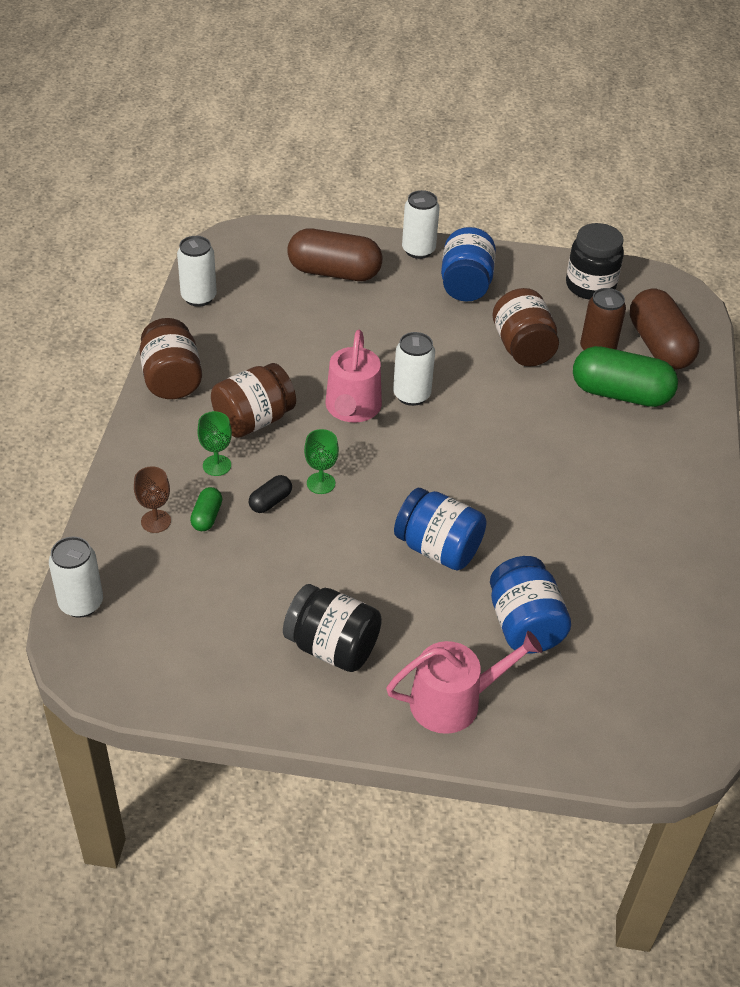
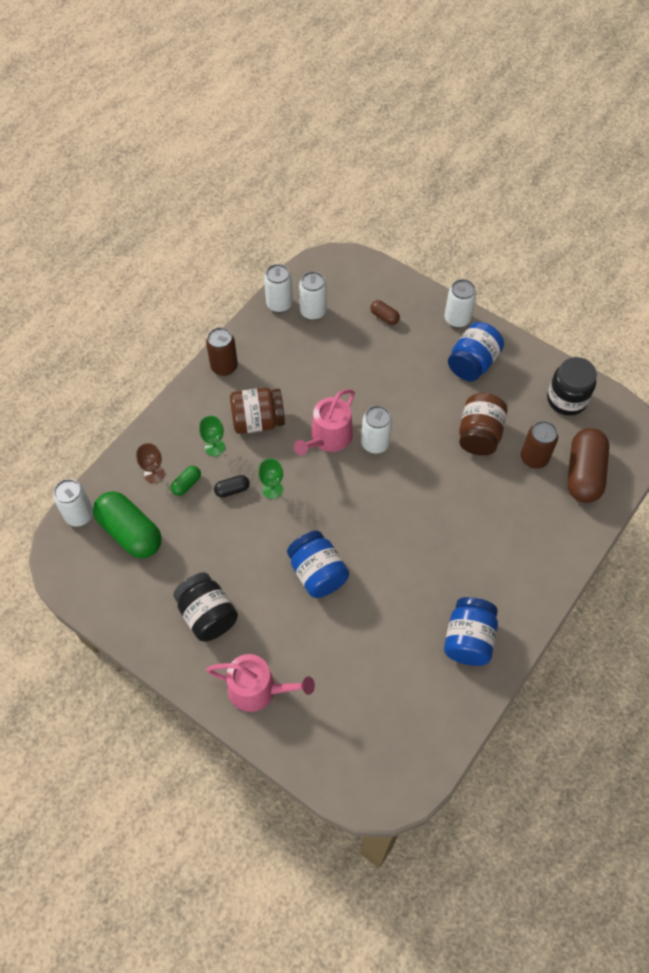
camera: 30 degrees right, 15 degrees up
brown jar [139,318,202,399] -> brown can [206,327,238,376]
brown capsule [287,229,383,281] -> brown capsule [370,300,400,325], size x0.45
blue jar [490,556,571,654] -> blue jar moved to [444,597,498,666]
green capsule [573,346,678,407] -> green capsule moved to [93,491,162,559]
none -> white can [299,271,327,320]

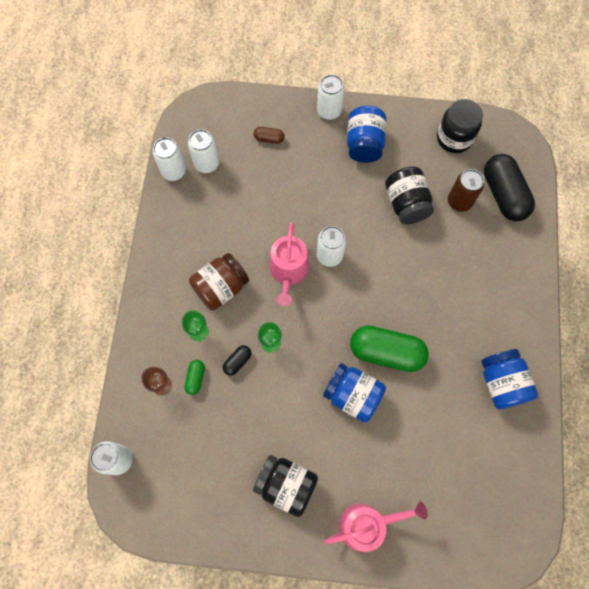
camera: 30 degrees left, 10 degrees up
green capsule [93,491,162,559] -> green capsule moved to [350,326,429,372]
brown can [206,327,238,376] -> none
brown jar [459,393,507,456] -> black jar [385,167,434,224]
brown capsule [567,428,609,503] -> black capsule [484,154,535,221]

